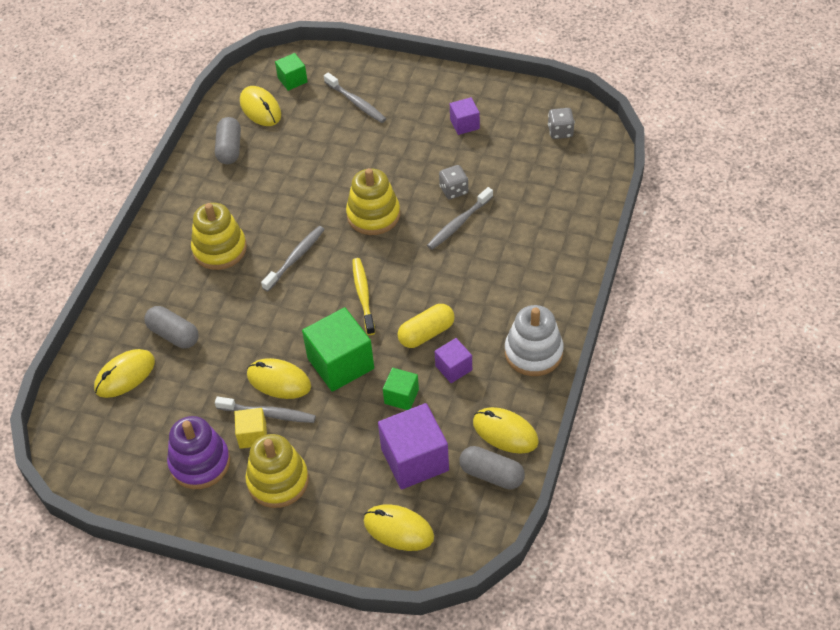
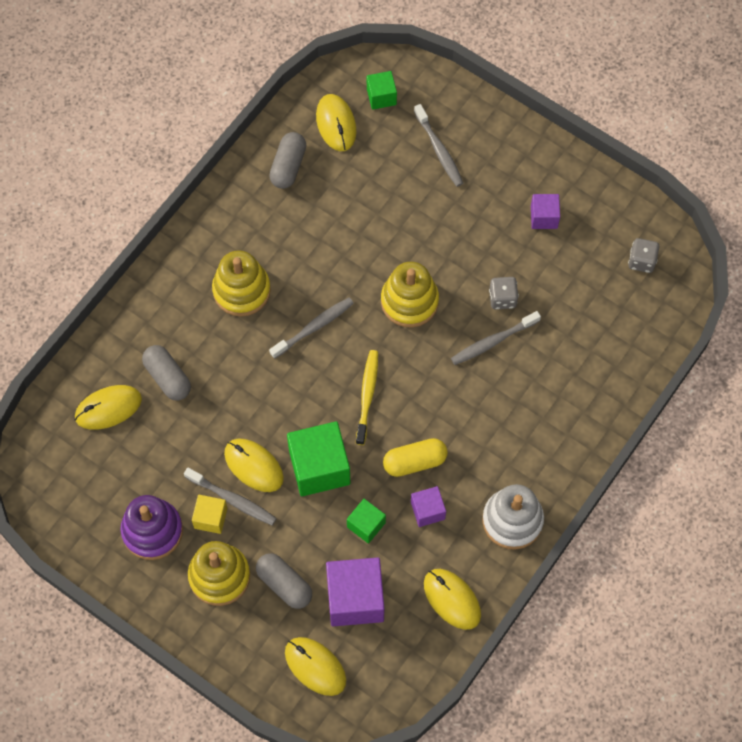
camera: 15 degrees right, 15 degrees up
grey capsule [459,446,525,490] -> grey capsule moved to [256,553,312,609]

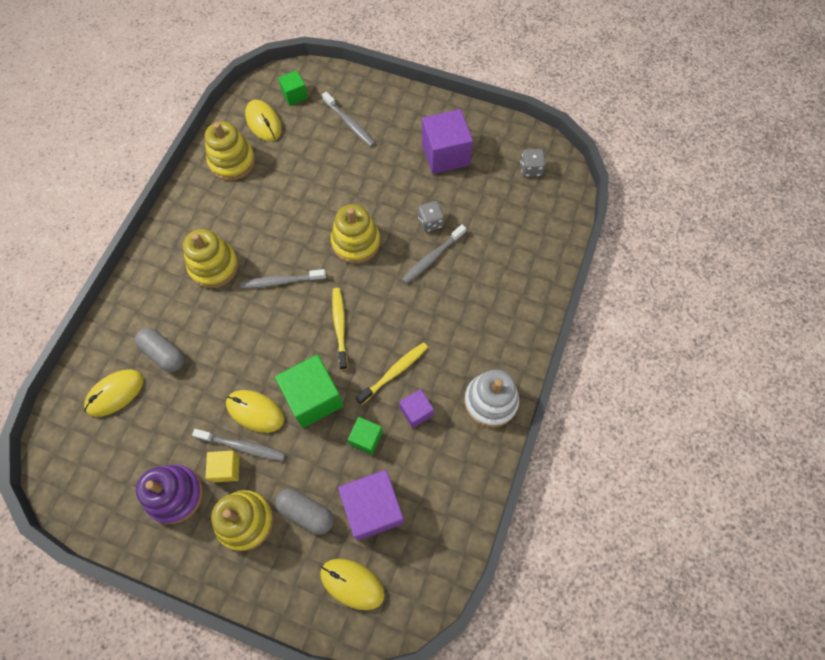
camera: 15 degrees left, 0 degrees up
grey capsule [269,132,306,189] -> yellow stacking toy [205,121,255,181]
grey toothbrush [269,297,354,359] -> grey toothbrush turned 135 degrees counterclockwise [240,269,326,289]
yellow capsule [383,438,448,477] -> yellow toothbrush [356,342,428,405]
yellow mouse [424,569,481,630] -> none
purple cube [531,194,560,229] -> purple cube [422,109,473,174], size x1.86

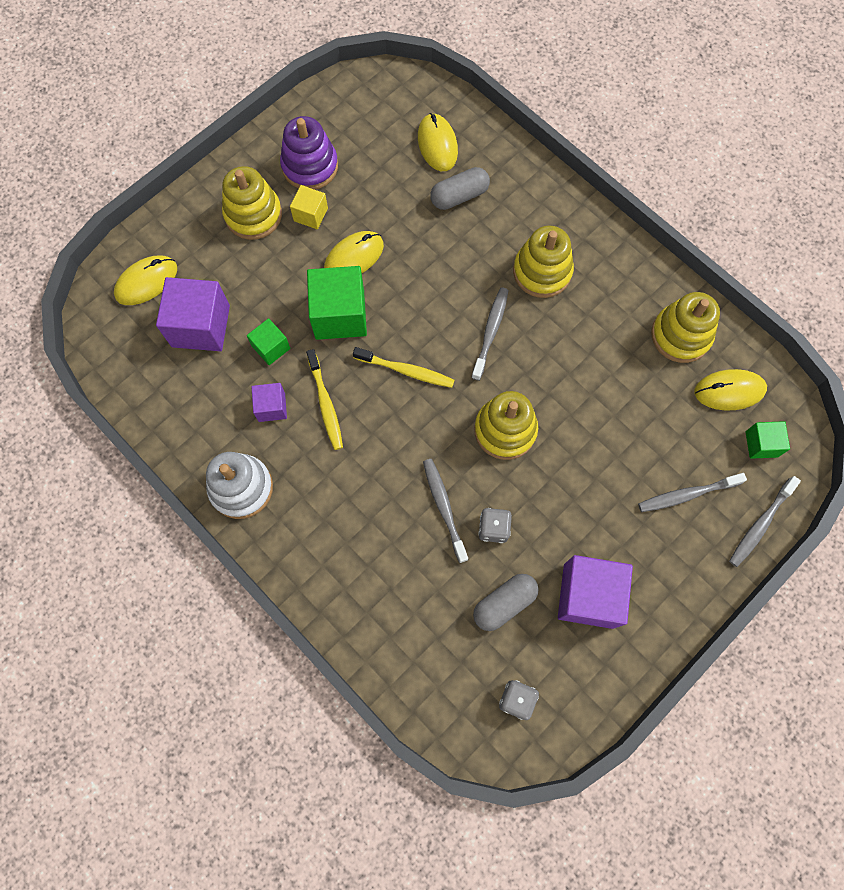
camera: 115 degrees right, 5 degrees up
grey toothbrush [192,429,285,461] -> grey toothbrush moved to [729,476,801,567]
grey capsule [275,488,334,535] -> grey capsule moved to [473,574,539,631]

